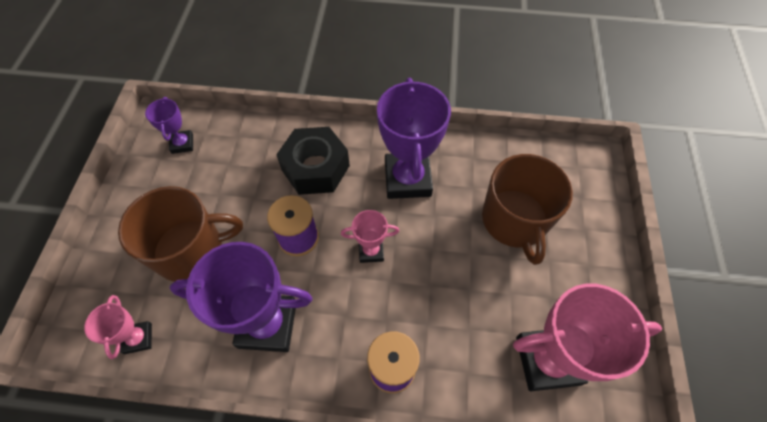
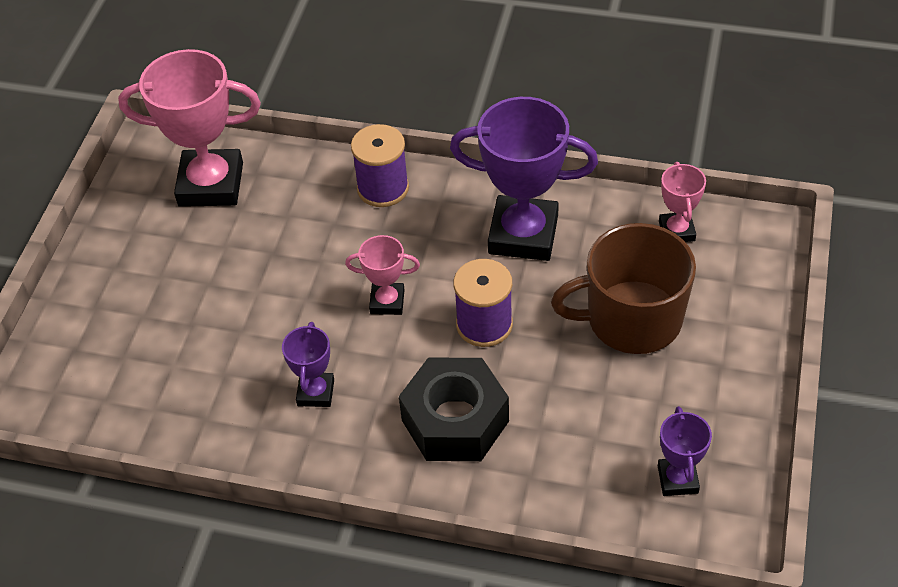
camera: 170 degrees left, 10 degrees down
purple trophy [377,78,451,199] -> purple trophy [282,322,334,407], size x0.50
brown mug [482,154,573,265] -> none

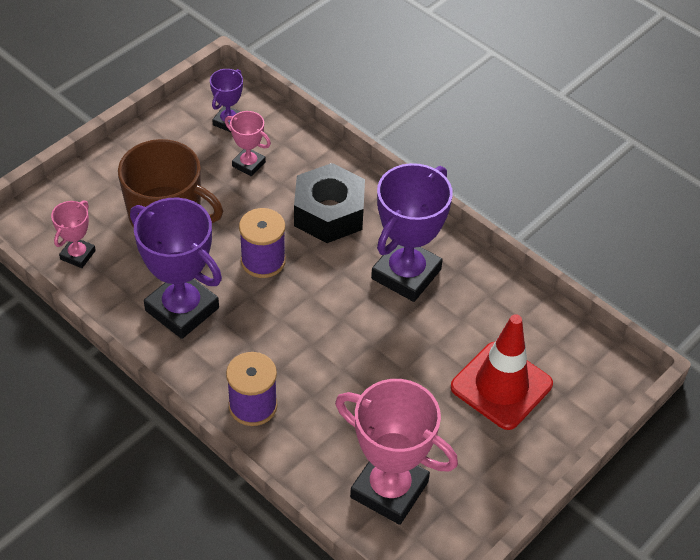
camera: 155 degrees left, 0 degrees up
purple trophy [282,322,334,407] -> purple trophy [371,163,453,302], size x1.99
pink trophy [345,235,420,315] -> pink trophy moved to [225,111,271,177]
none -> red traffic cone [451,314,553,430]

